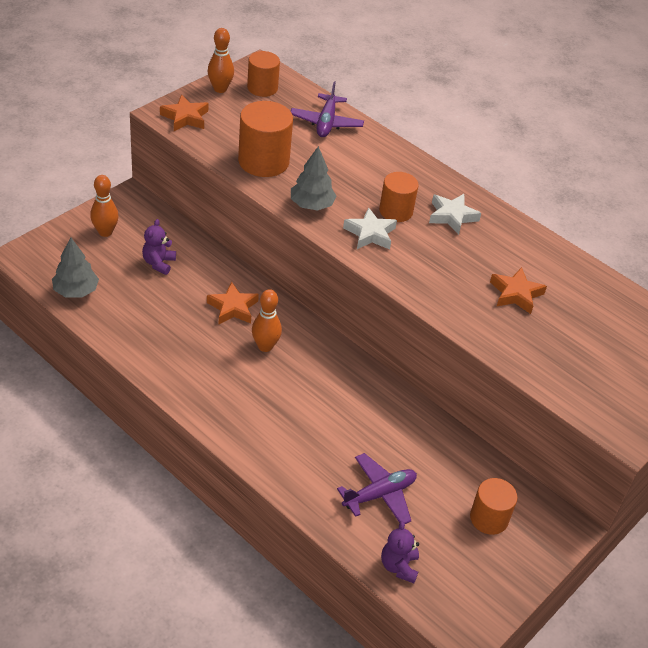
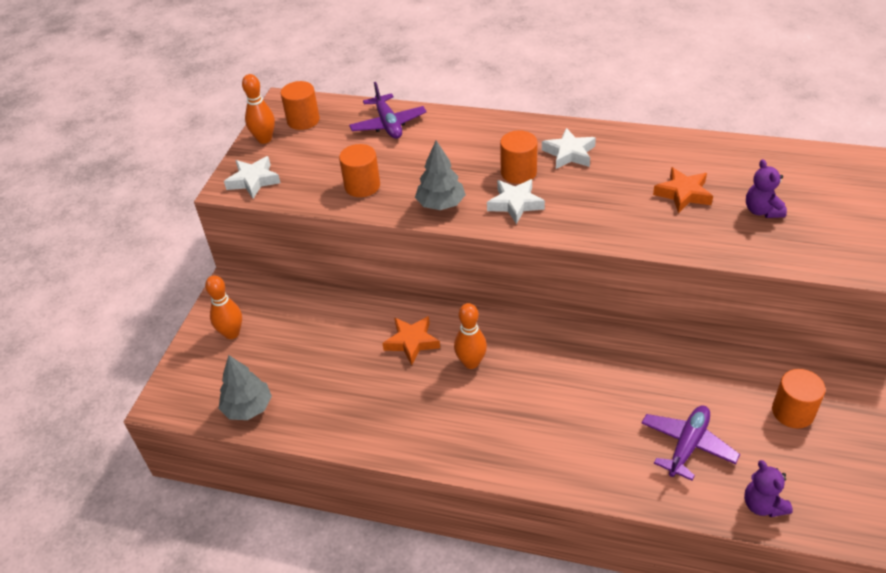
camera: 20 degrees left, 0 degrees up
purple teddy bear [142,219,176,275] -> purple teddy bear moved to [746,159,787,218]
orange star [160,94,208,131] -> white star [224,156,280,199]
orange cylinder [238,101,293,177] -> orange cylinder [339,144,380,197], size x0.65

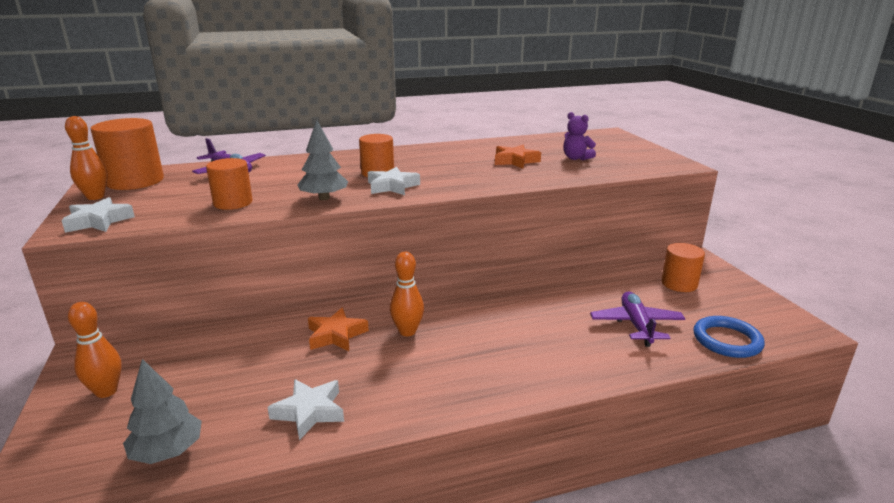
camera: 35 degrees left, 20 degrees down
orange cylinder [281,81,320,130] -> orange cylinder [91,118,164,190], size x1.55
white star [542,128,596,169] -> white star moved to [267,379,344,440]
purple teddy bear [744,460,793,517] -> blue ring [693,316,765,358]

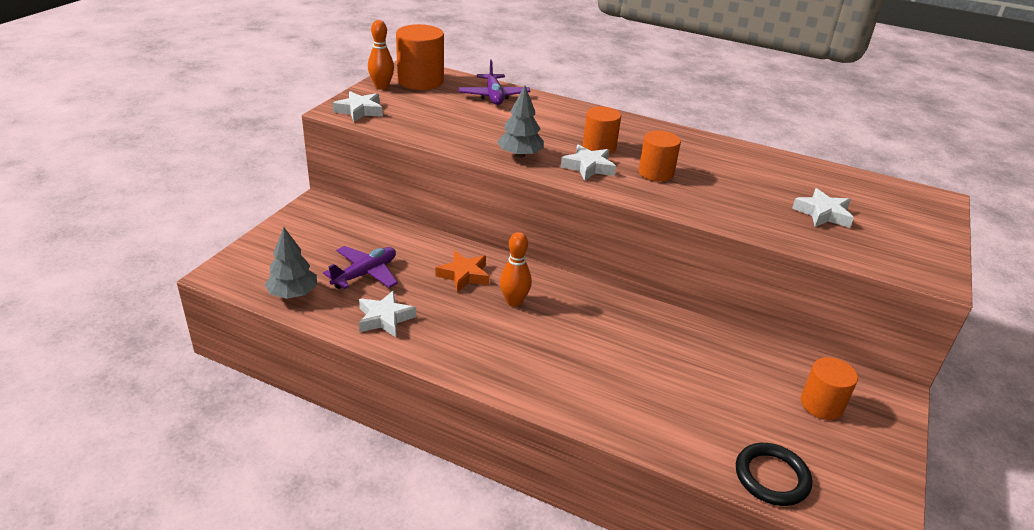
camera: 40 degrees right, 10 degrees up
orange bowling pin [68,302,122,398] -> none
orange cylinder [206,158,253,210] -> orange cylinder moved to [639,130,681,182]
orange star [495,145,541,169] -> none
purple teddy bear [563,112,596,160] -> white star [792,188,854,228]
purple plane [590,292,685,347] -> purple plane moved to [323,246,398,289]
blue ring [693,316,765,358] -> black ring [736,443,812,506]

